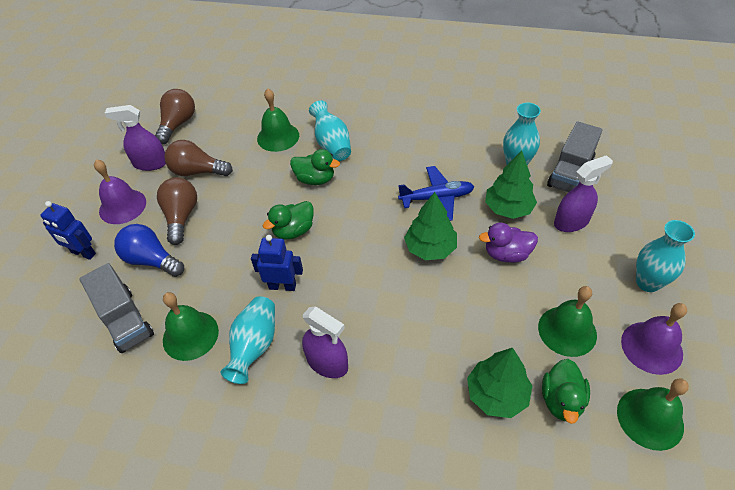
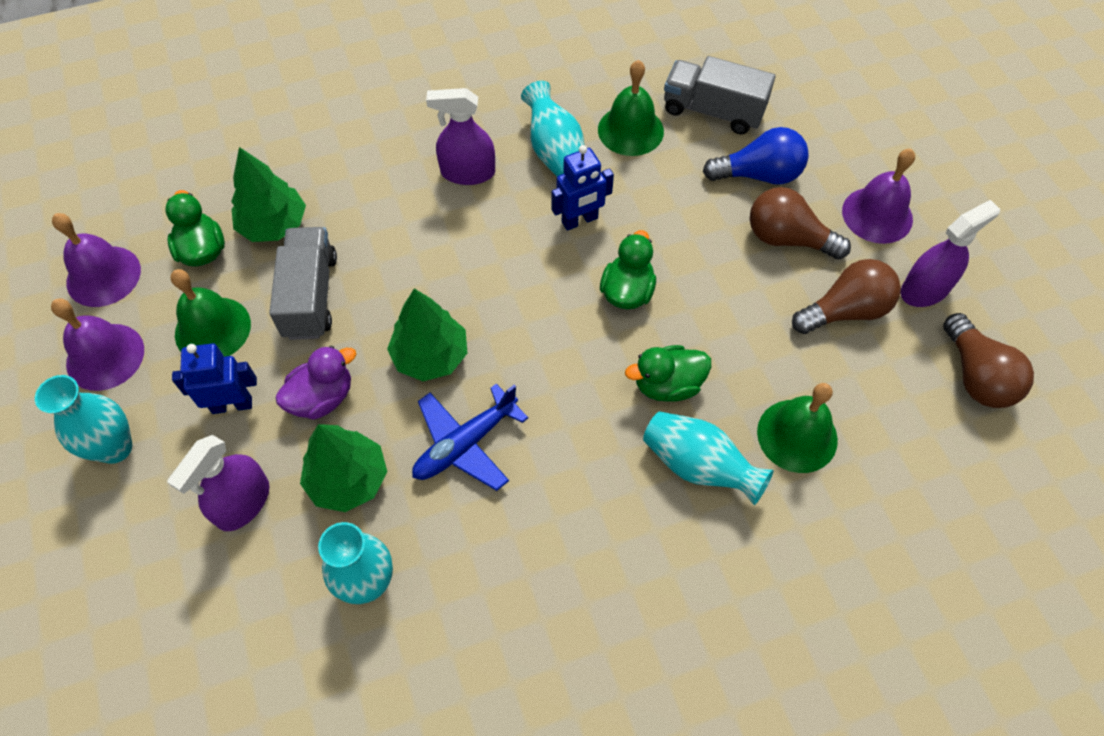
camera: 145 degrees right, 10 degrees up
blue robot [40,201,96,260] -> blue robot moved to [172,343,257,414]
brown light bulb [157,177,197,245] -> brown light bulb turned 150 degrees clockwise [750,187,851,259]
grey truck [547,121,603,192] -> grey truck moved to [269,227,337,340]
green bell [617,378,689,451] -> purple bell [52,213,141,307]

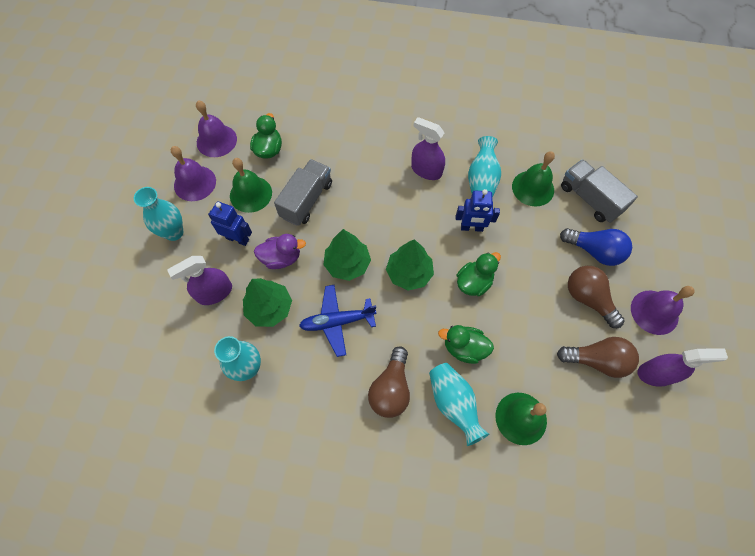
camera: 30 degrees right, 5 degrees up
green tree [231,147,306,242] -> green tree moved to [386,239,434,290]
brown light bulb [943,313,1034,408] -> brown light bulb moved to [368,346,410,418]

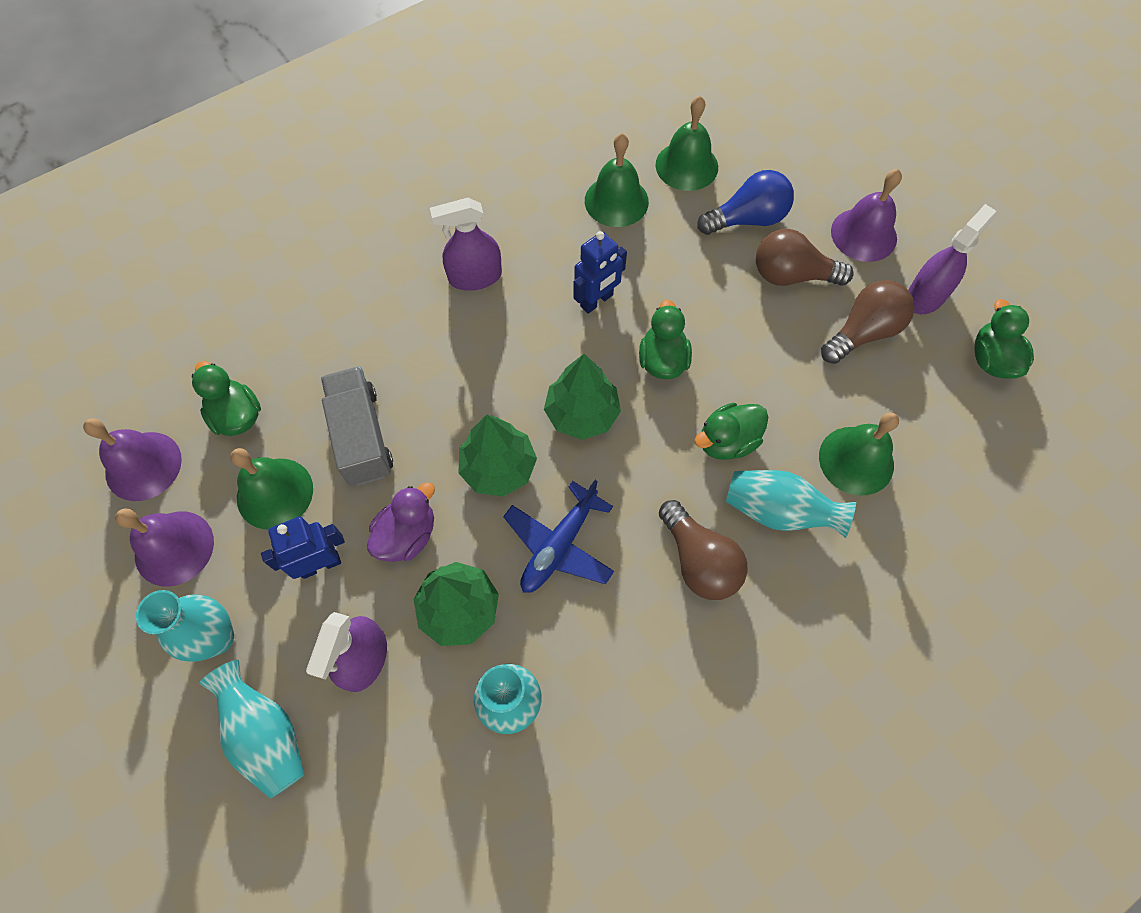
camera: 45 degrees left, 0 degrees up
turquoise vase [468,136,501,198] -> turquoise vase moved to [199,660,305,798]
grey truck [561,159,638,223] -> green bell [655,96,718,191]
none -> green duck [974,299,1034,378]

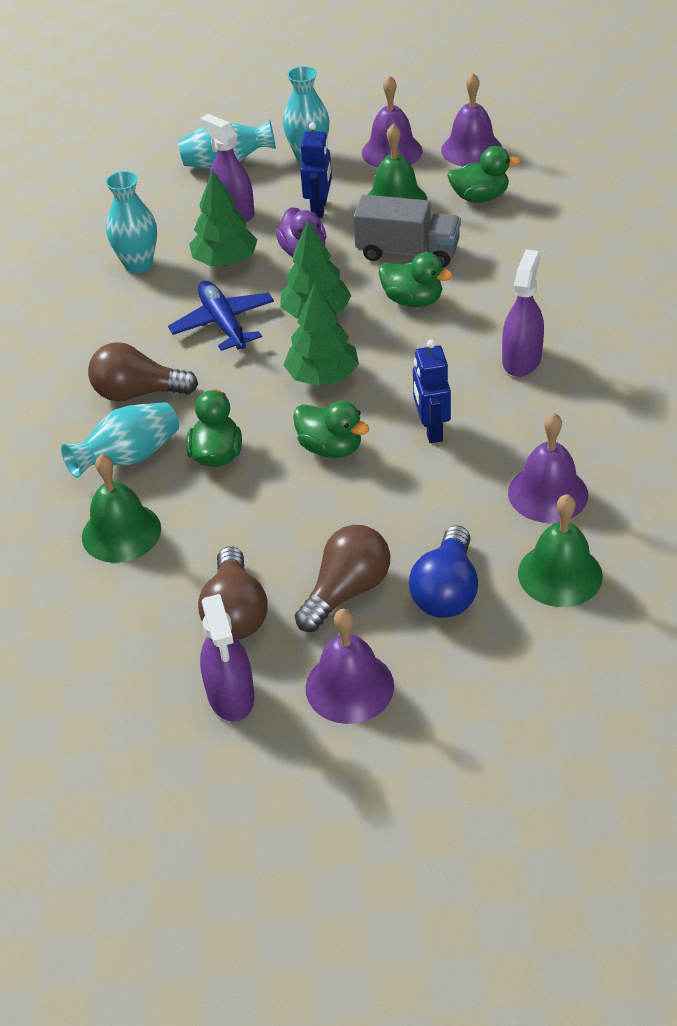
camera: 125 degrees right, 20 degrees down
green bell [585,133,649,227] -> purple bell [508,413,588,523]
green duck [974,299,1034,378] -> green duck moved to [379,252,453,307]

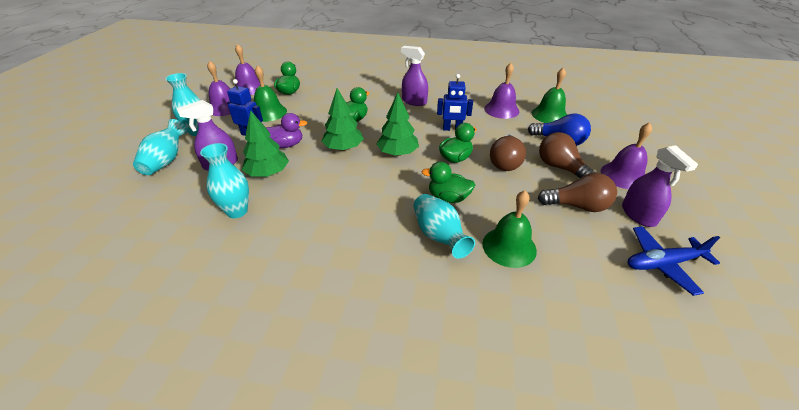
camera: 80 degrees left, 5 degrees down
brown light bulb [88,342,198,401] -> brown light bulb moved to [490,135,526,171]
blue plane [168,281,274,351] -> blue plane moved to [628,226,720,296]
purple spray bottle [200,594,254,722] -> purple spray bottle turned 75 degrees clockwise [622,145,698,227]
grey truck [353,195,461,268] -> none

